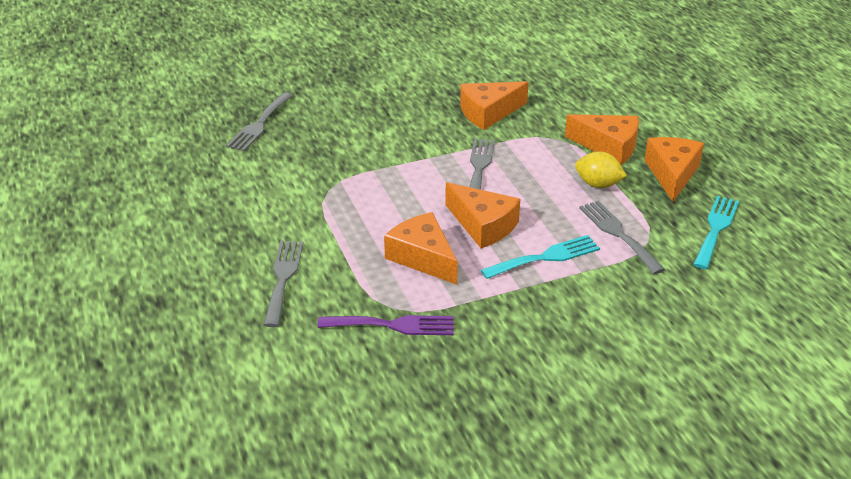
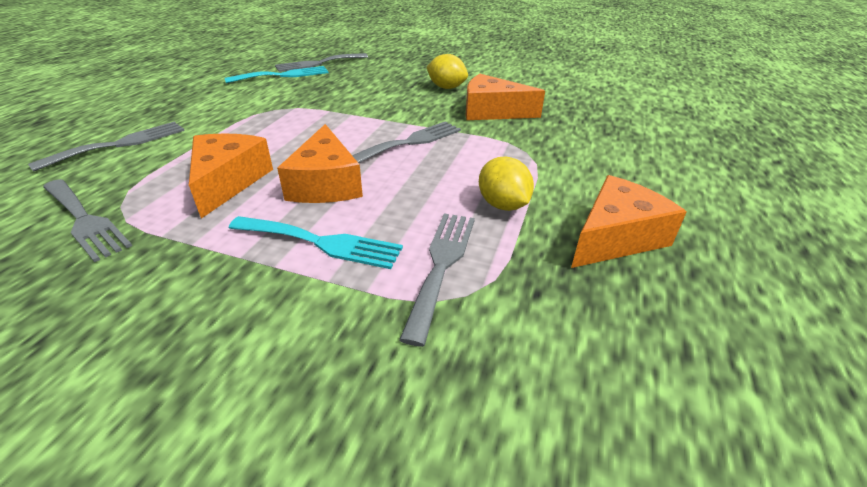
camera: 40 degrees right, 0 degrees up
purple fork [318,315,454,335] -> grey fork [43,179,132,262]
orange cheese [565,114,639,165] -> none
turquoise fork [693,196,739,269] -> turquoise fork moved to [225,66,329,83]
none -> yellow lemon [426,54,468,89]

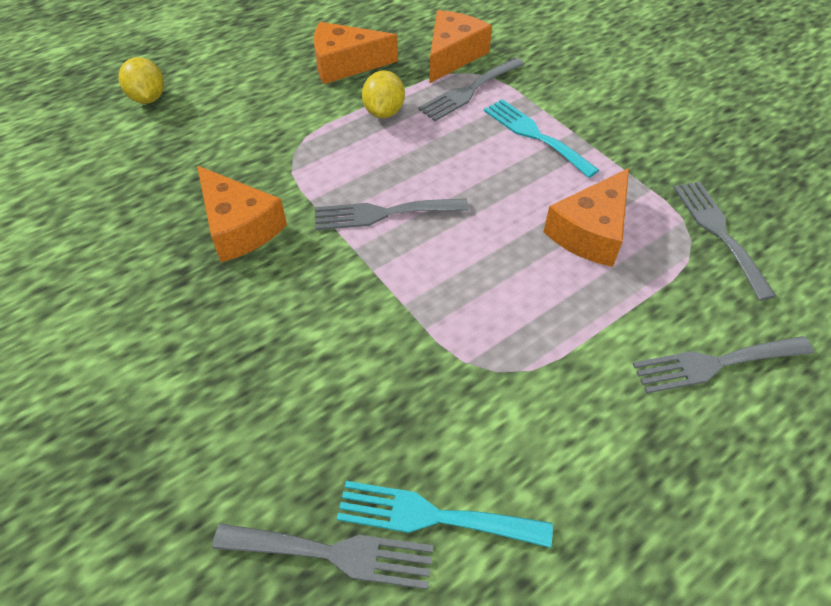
camera: 145 degrees left, 15 degrees up
orange cheese [277,124,363,203] -> orange cheese moved to [430,10,492,83]
yellow lemon [426,54,468,89] -> yellow lemon moved to [118,57,164,104]

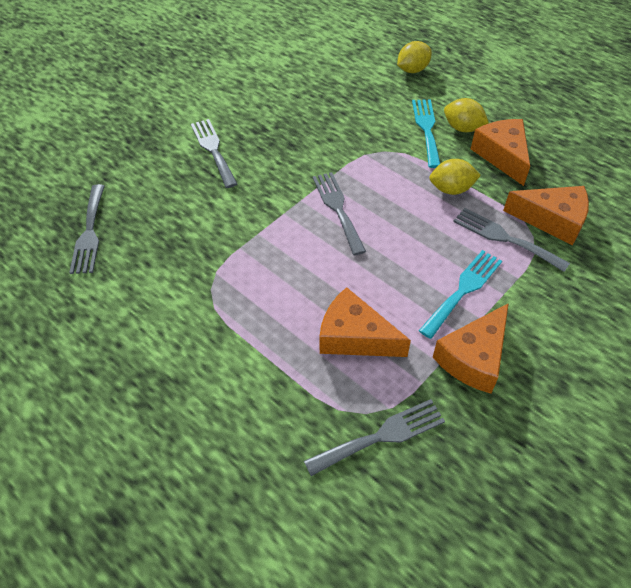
camera: 80 degrees right, 0 degrees up
orange cheese [197,166,287,262] -> orange cheese moved to [433,303,509,394]
turquoise fork [337,481,553,548] -> turquoise fork moved to [412,99,440,168]
grey fork [633,336,814,394] -> grey fork moved to [191,119,237,188]
none -> yellow lemon [444,98,489,132]

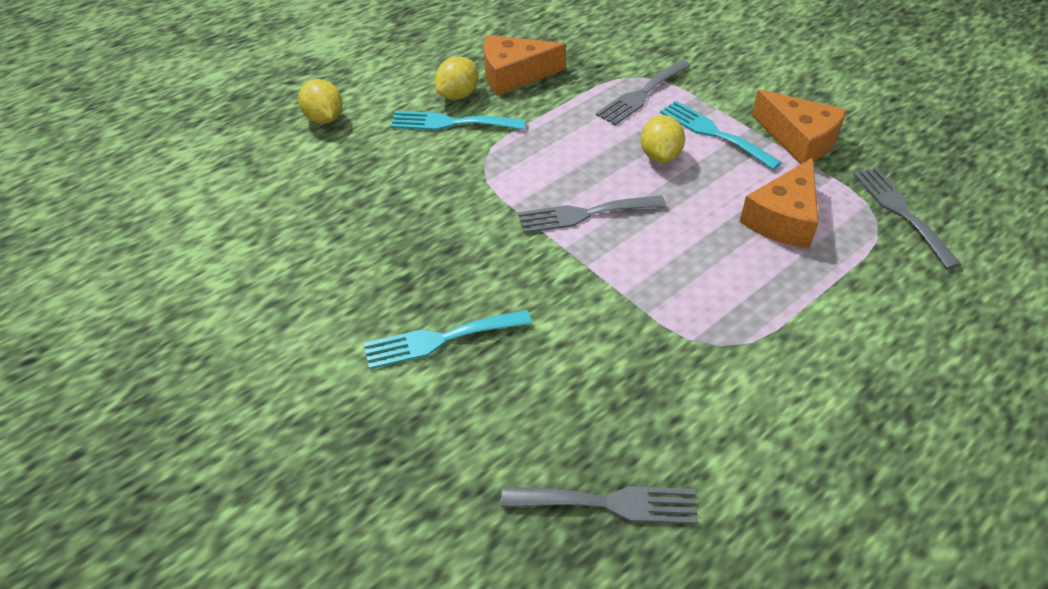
camera: 85 degrees left, 5 degrees down
grey fork [191,119,237,188] -> turquoise fork [363,310,532,369]
yellow lemon [430,159,481,195] -> yellow lemon moved to [641,115,685,163]
orange cheese [503,186,589,245] -> none

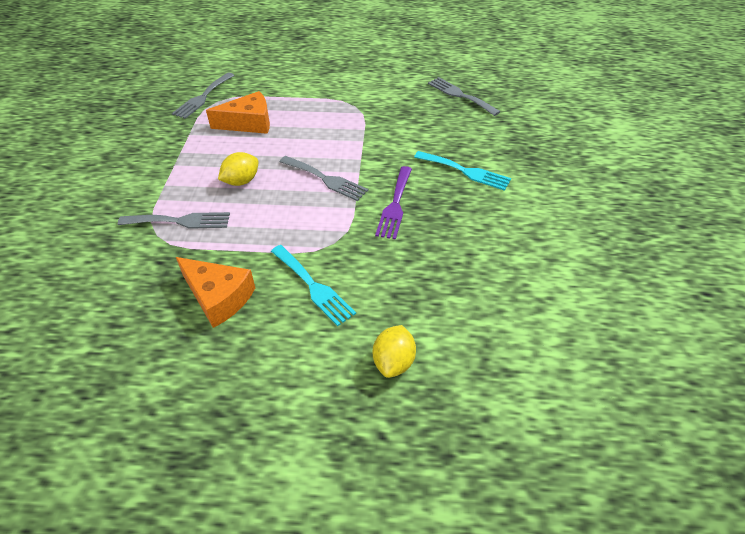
camera: 135 degrees left, 0 degrees up
yellow lemon [435,57,479,100] -> none
turquoise fork [660,101,782,170] -> none
orange cheese [752,90,847,165] -> none
none -> purple fork [375,166,412,240]

